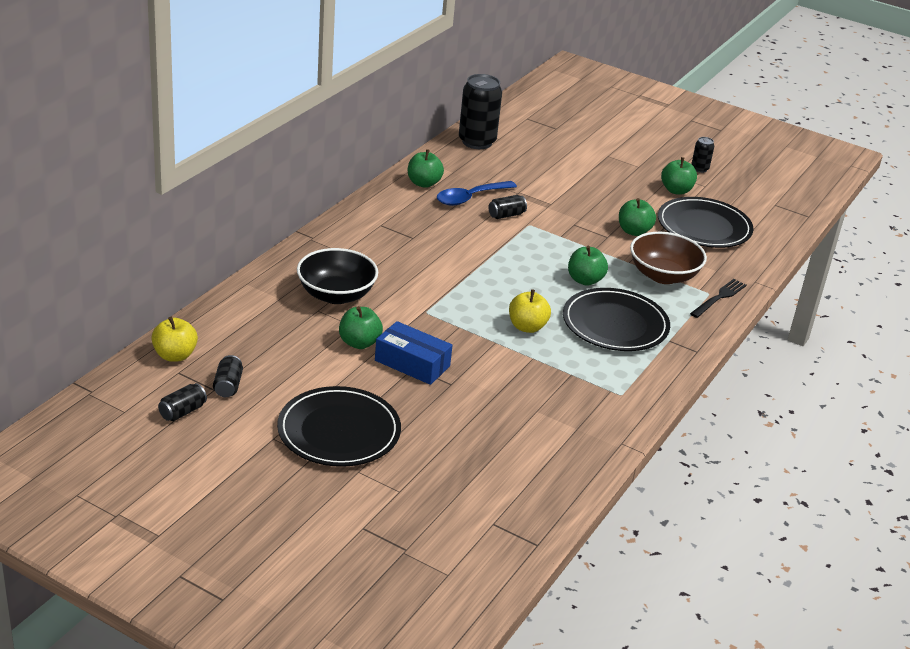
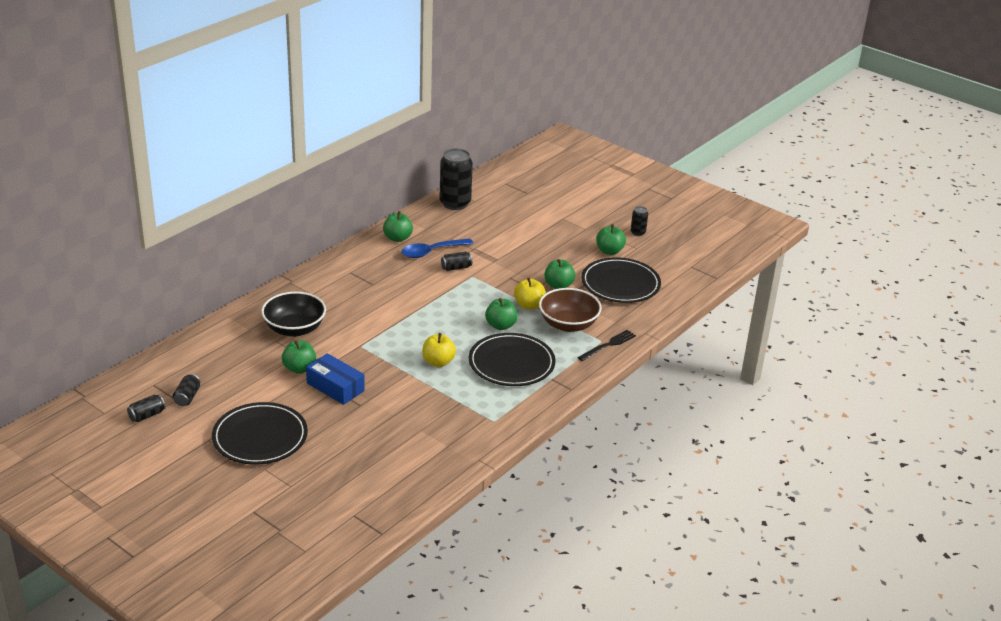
camera: 10 degrees right, 0 degrees up
yellow apple [151,317,198,362] -> yellow apple moved to [514,278,546,309]

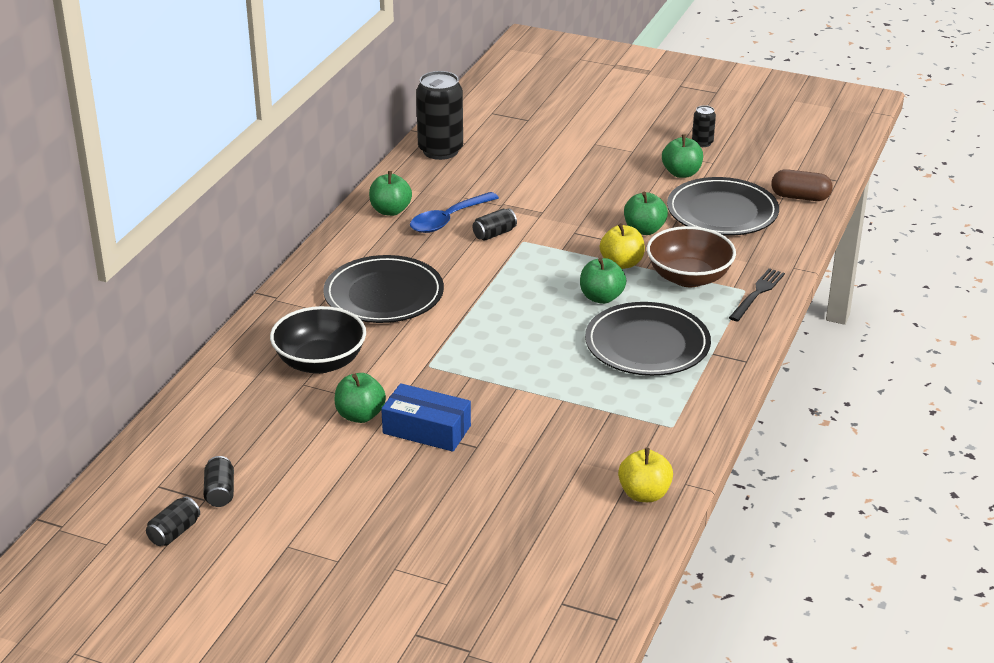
camera: 15 degrees left, 0 degrees up
black plate [212,402,308,465] -> black plate moved to [323,255,444,323]
yellow apple [422,333,456,367] -> yellow apple moved to [618,448,673,502]
none -> brown capsule [771,169,833,201]

